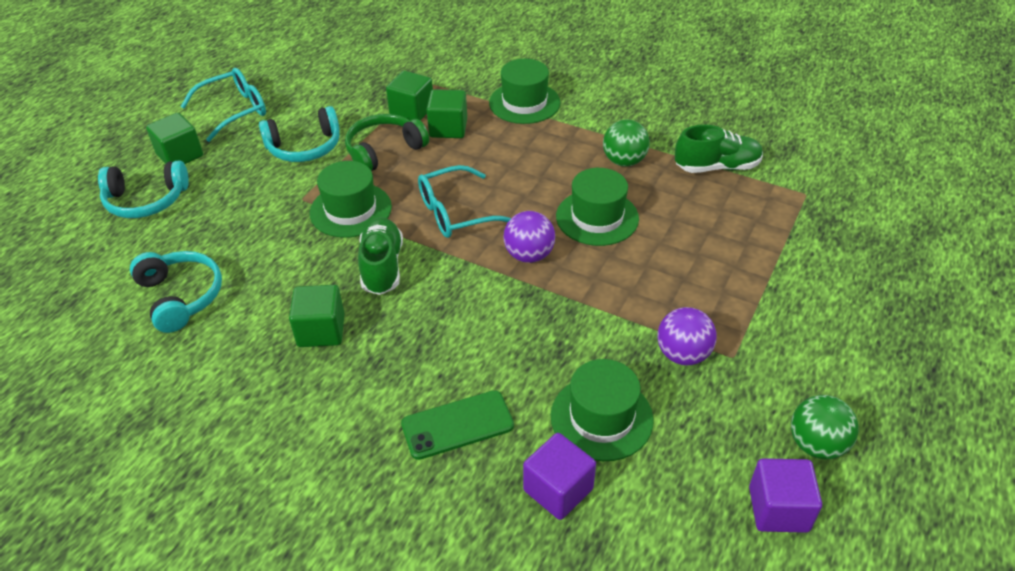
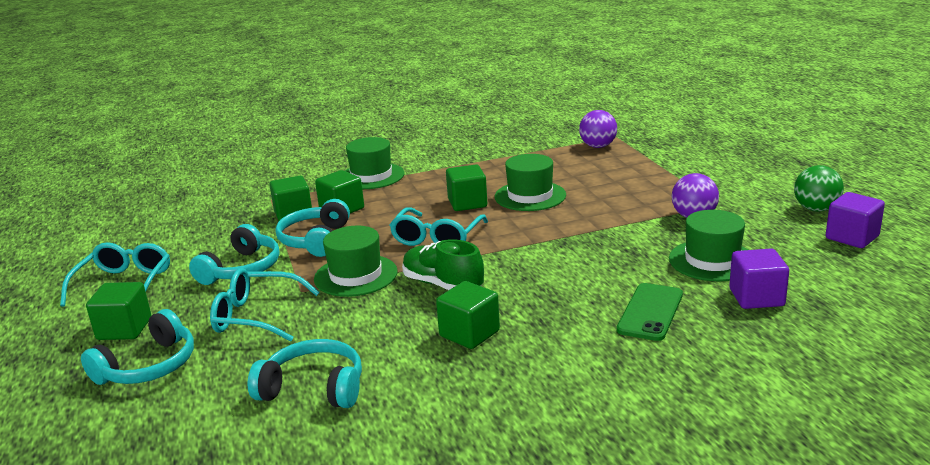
camera: 45 degrees left, 20 degrees down
green headphones [345,114,429,171] -> turquoise headphones [275,199,350,257]
purple ball [503,211,555,263] -> purple ball moved to [579,110,617,148]
green ball [603,120,650,167] -> none
green shoe [675,125,763,173] -> none
none -> turquoise glasses [210,268,320,341]
none -> green cube [446,164,487,211]

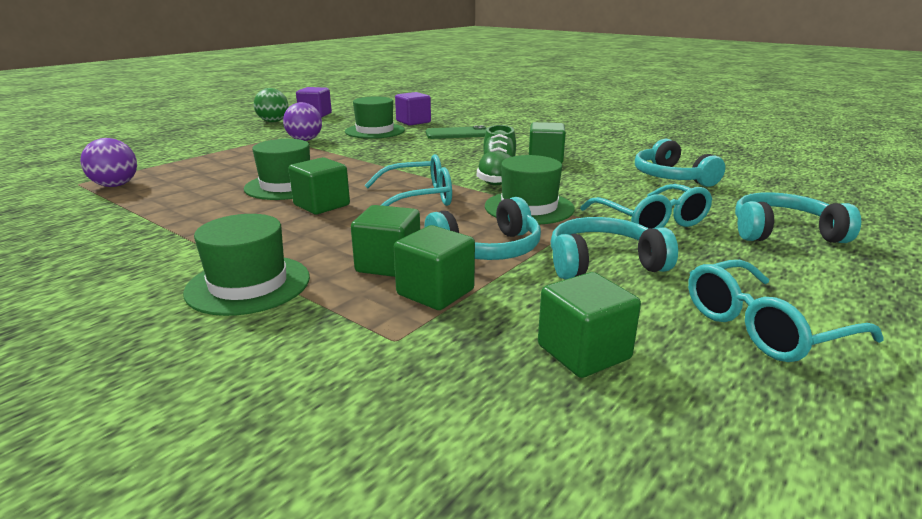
camera: 125 degrees left, 0 degrees up
green cube [86,282,152,340] -> green cube moved to [538,272,641,378]

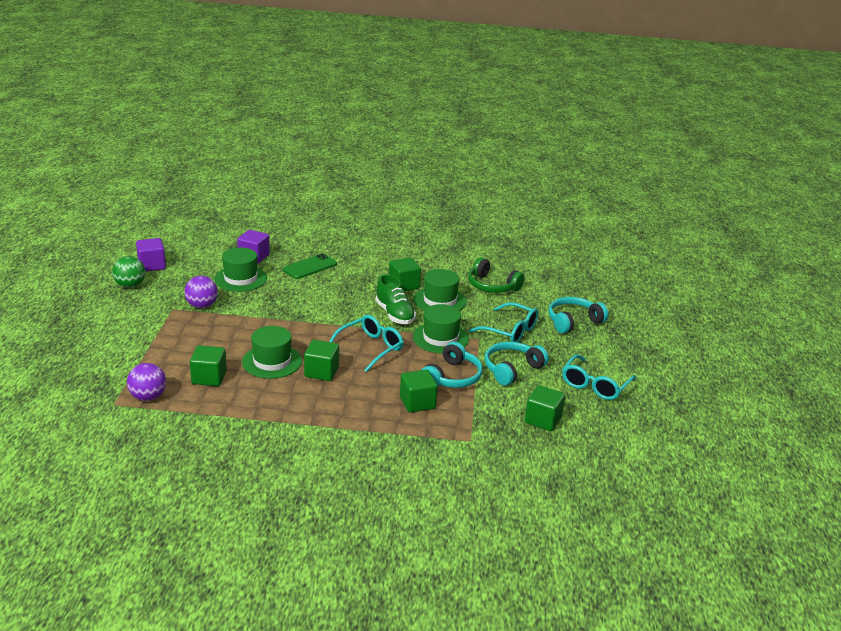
camera: 35 degrees left, 5 degrees up
green hat [183,214,310,316] -> green hat moved to [414,269,467,311]
green cube [394,225,475,310] -> green cube moved to [190,345,227,386]
turquoise headphones [635,139,725,187] -> green headphones [468,257,525,293]

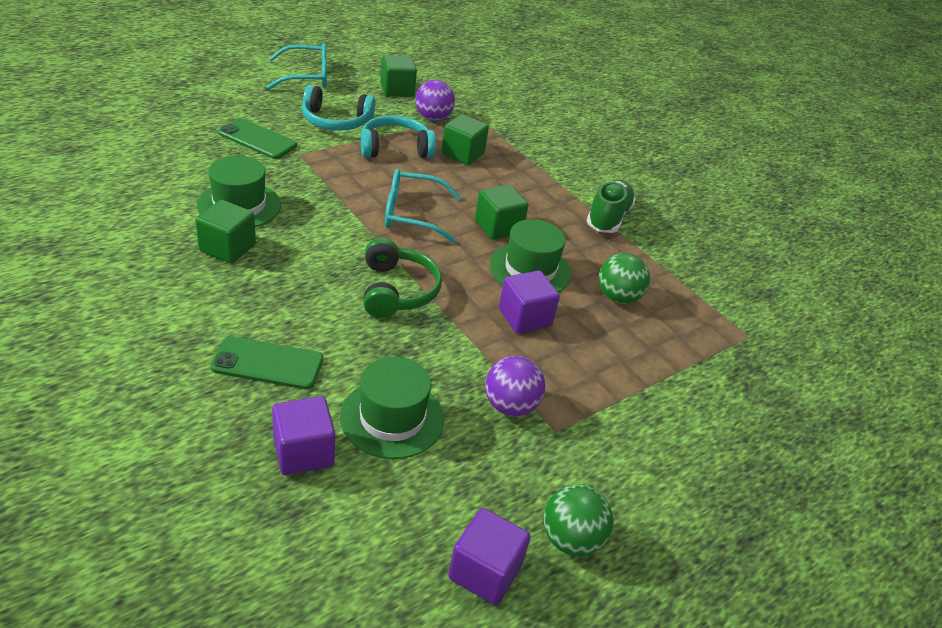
camera: 135 degrees left, 10 degrees up
purple ball [127,363,166,401] -> purple ball moved to [415,80,455,121]
green cube [190,345,227,386] -> green ball [599,253,650,304]
green shoe [376,274,416,324] -> green shoe moved to [586,180,636,233]
green hat [413,304,469,354] -> none
green headphones [468,257,525,293] -> green headphones moved to [363,238,442,318]
turquoise glasses [469,302,538,342] -> green phone [218,118,297,159]
turquoise headphones [549,297,609,334] -> none
none -> purple cube [499,270,560,334]

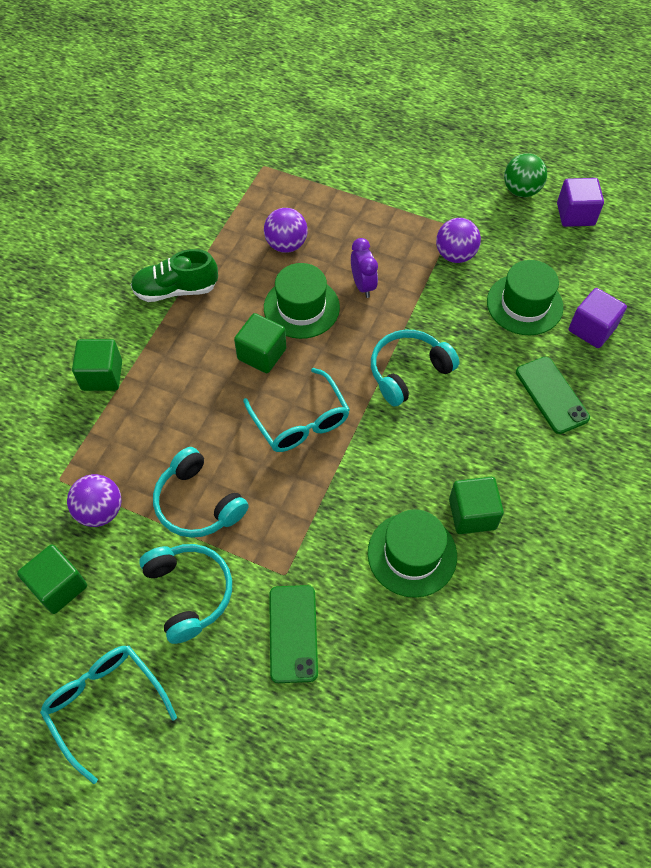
camera: 115 degrees left, 20 degrees up
green headphones [363,238,442,318] -> turquoise headphones [371,330,459,406]
green cube [441,114,489,165] -> green cube moved to [72,339,122,391]
purple cube [499,270,560,334] -> purple clock [351,238,378,298]
green ball [599,253,650,304] -> purple ball [264,208,308,253]

